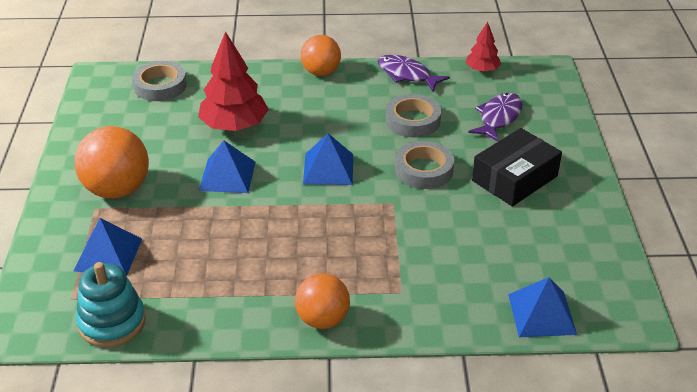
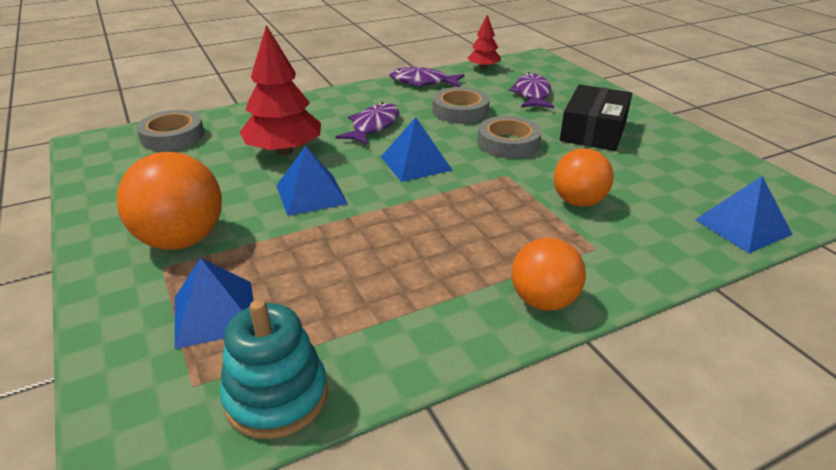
camera: 25 degrees left, 5 degrees down
orange ball [301,35,341,76] -> orange ball moved to [554,148,614,207]
none -> purple fish [336,102,399,145]

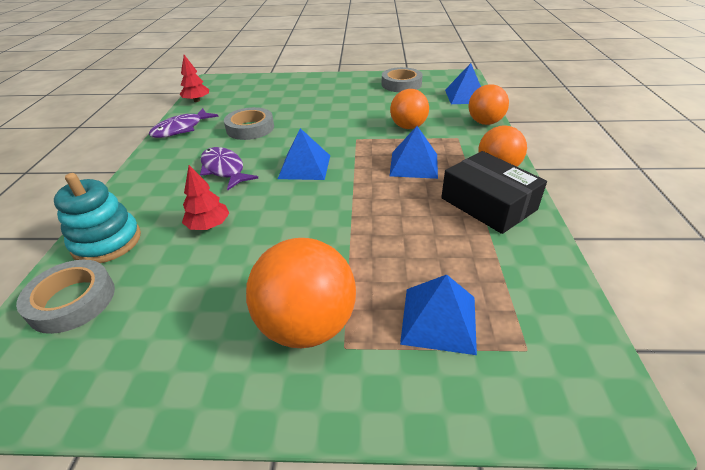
camera: 60 degrees left, 5 degrees up
turquoise stacking toy [220,299,328,439] -> turquoise stacking toy moved to [54,173,141,263]
red tree [239,25,321,156] -> red tree [182,165,229,230], size x0.55
blue pyramid [276,146,348,216] -> blue pyramid moved to [390,126,438,179]
grey tape [477,116,542,158] -> grey tape moved to [382,67,423,92]
purple fish [508,73,554,108] -> none
black box [560,84,632,151] -> black box moved to [441,151,547,234]
none -> orange ball [469,84,509,125]

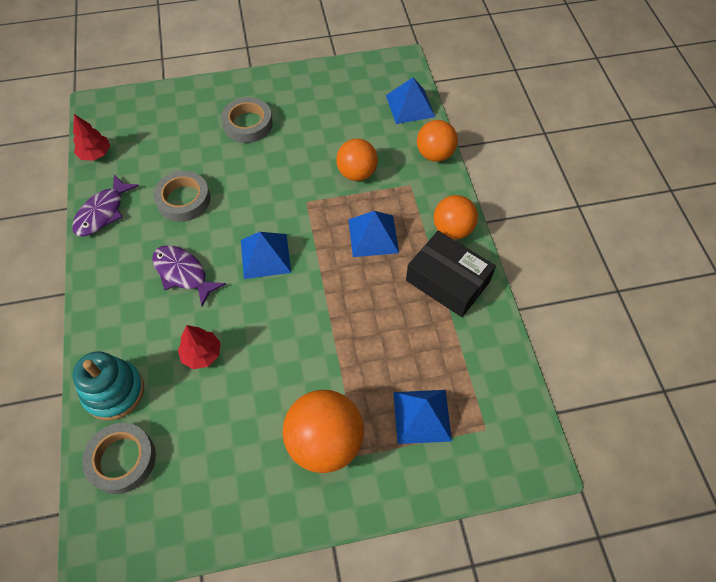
camera: 15 degrees left, 20 degrees up
grey tape [382,67,423,92] -> grey tape moved to [221,97,273,143]

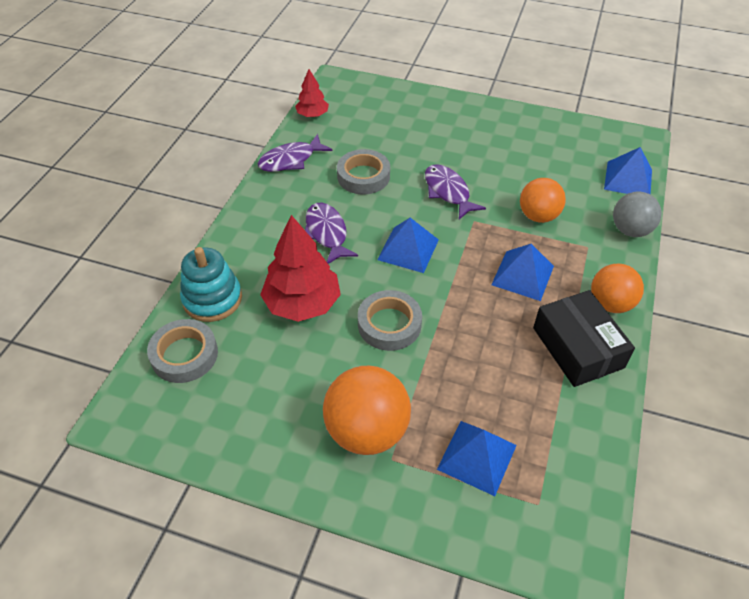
camera: 30 degrees right, 10 degrees down
red tree [178,325,221,369] -> red tree [260,215,341,322], size x1.82
grey tape [221,97,273,143] -> grey tape moved to [358,290,422,351]
orange ball [417,120,458,162] -> grey ball [613,191,662,237]
none -> purple fish [425,164,486,220]

